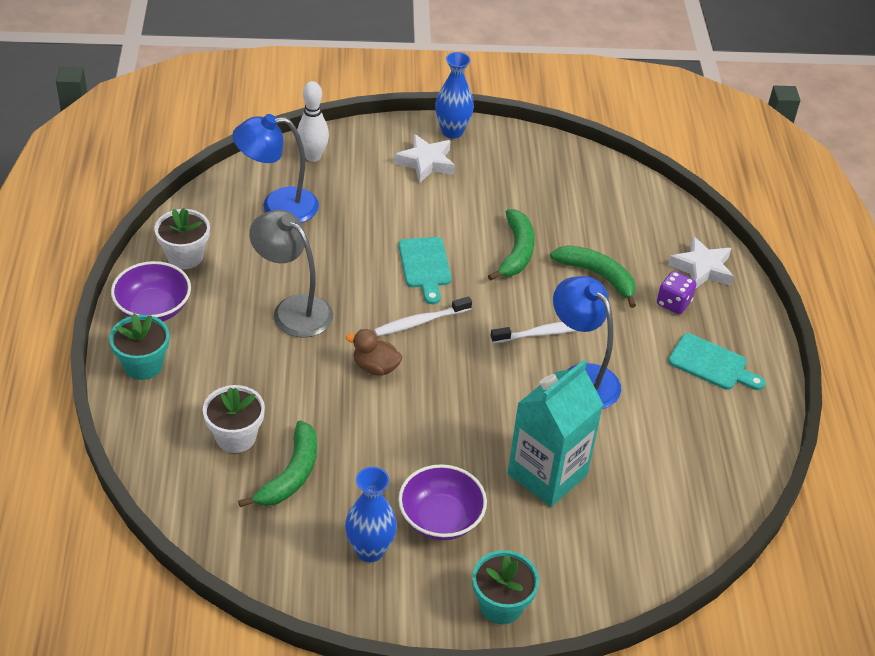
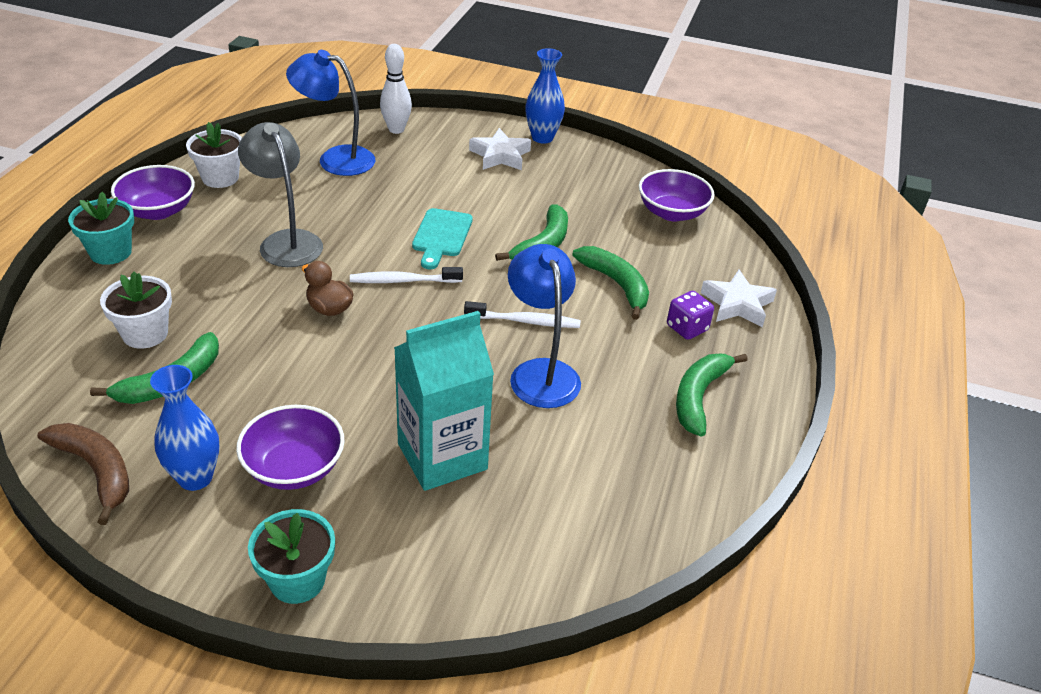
camera: 20 degrees right, 5 degrees down
turquoise cutting board [668,333,766,390] -> green banana [676,354,748,437]
none -> brown banana [37,423,129,525]
none -> purple bowl [639,169,715,221]

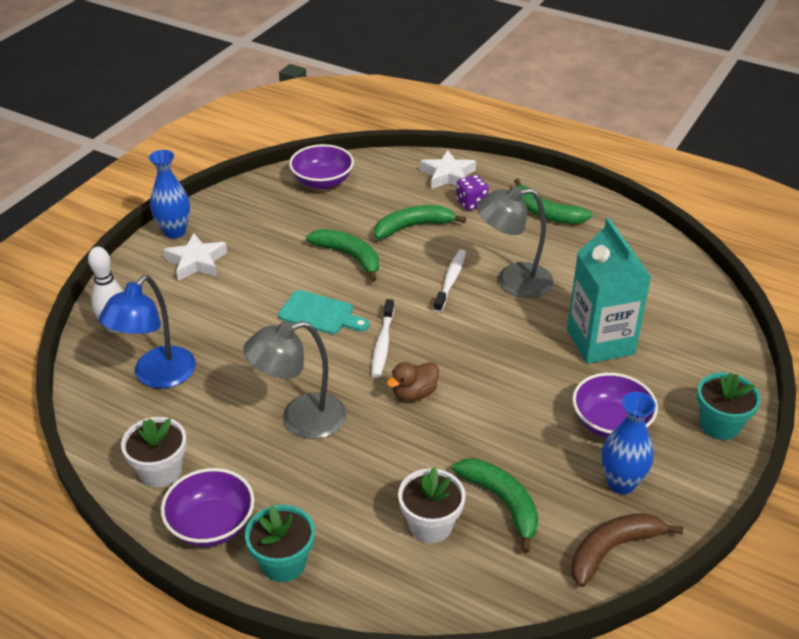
camera: 75 degrees left, 0 degrees up
blue lamp [508,244,581,408] -> grey lamp [477,186,553,298]

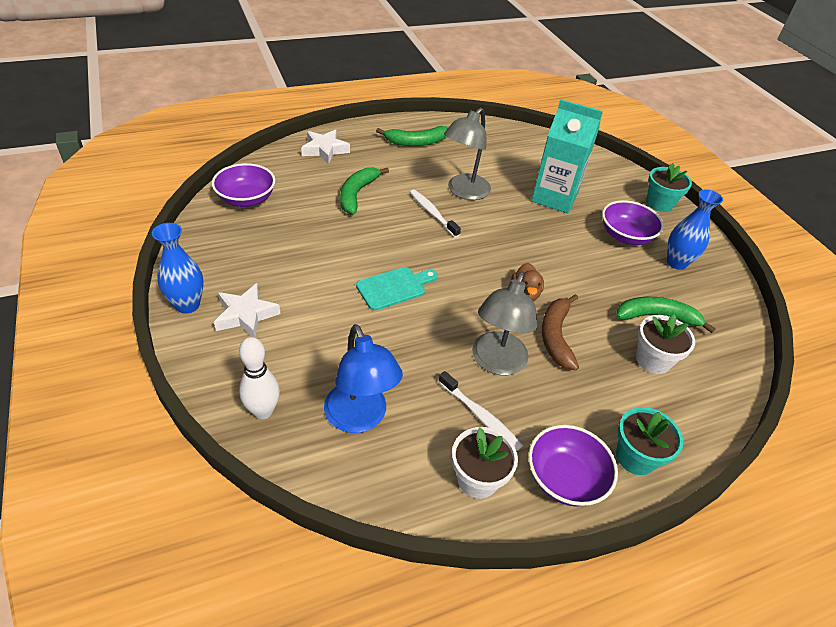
camera: 55 degrees left, 5 degrees up
green banana [306,229,379,282] -> none
white toothbrush [372,299,394,378] -> white toothbrush moved to [438,371,523,451]
purple dice [456,175,489,211] -> none
brown banana [571,513,683,587] -> brown banana moved to [542,294,579,371]

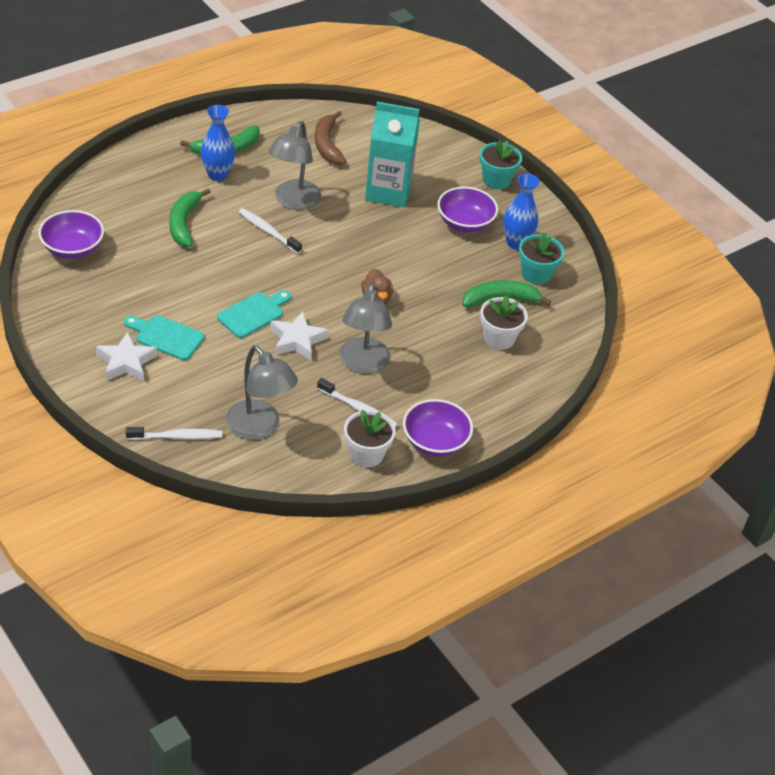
camera: 15 degrees left, 0 degrees up
blue vase [152,223,204,314] -> blue vase moved to [201,105,235,181]
white bowling pin [239,337,280,419] -> white toothbrush [126,427,223,440]
white star [301,129,350,164] -> white star moved to [270,311,329,360]
blue lamp [324,324,403,433] -> grey lamp [226,346,298,440]
brown banana [542,294,579,371] -> brown banana moved to [315,111,346,165]
turquoise flower pot [616,407,683,475] -> turquoise flower pot moved to [519,233,564,285]
none -> turquoise cutting board [124,315,205,360]

